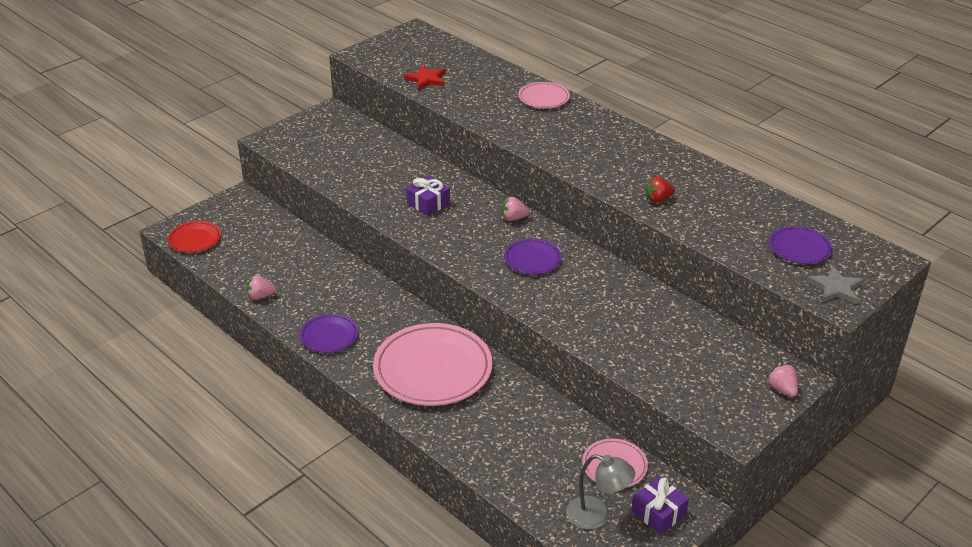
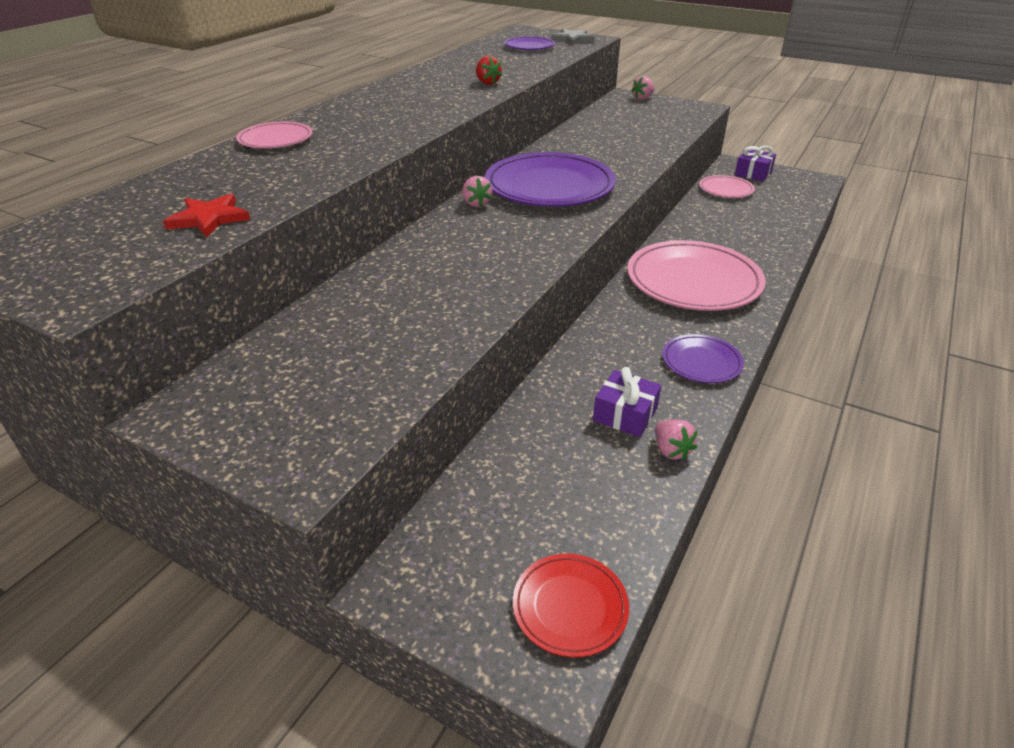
camera: 105 degrees left, 0 degrees up
purple gift [406,176,450,216] -> purple gift moved to [593,367,661,437]
purple plate [504,239,562,275] -> purple plate [485,152,616,206], size x1.99
grey lamp [566,454,635,529] -> none

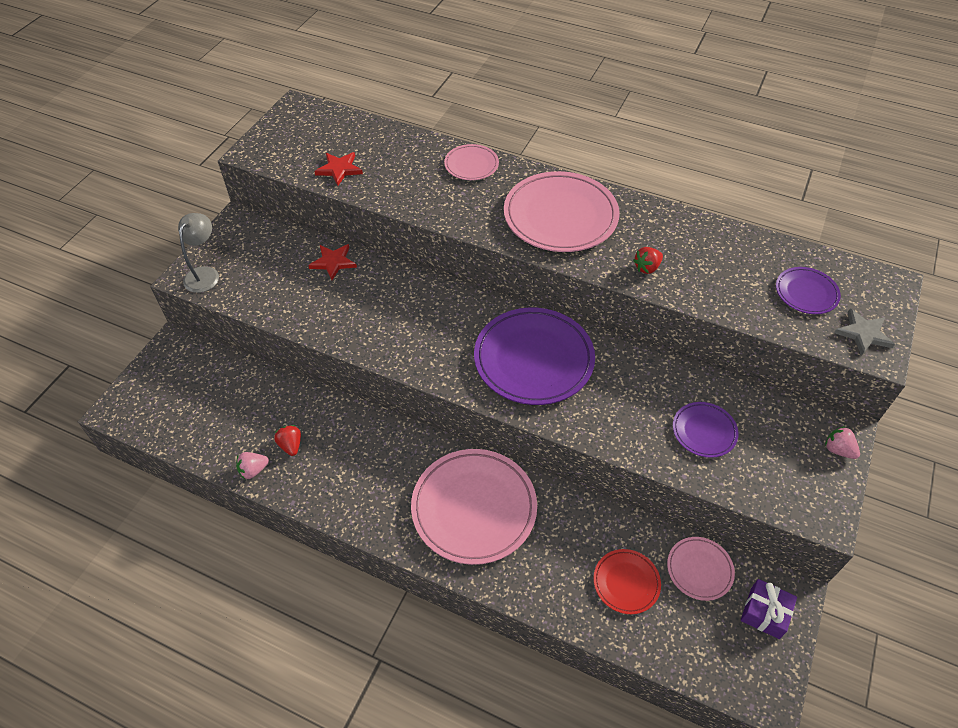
camera: 85 degrees right, 15 degrees up
pink strawberry [462,176,492,207] -> none
red plate [513,554,629,657] -> red plate moved to [594,549,661,614]
purple gift [593,367,661,437] -> red strawberry [274,425,301,456]
purple plate [662,334,744,383] -> purple plate moved to [673,402,739,458]
none -> grey lamp [178,213,219,293]
none -> red star [308,244,357,280]
none -> pink plate [504,171,619,252]

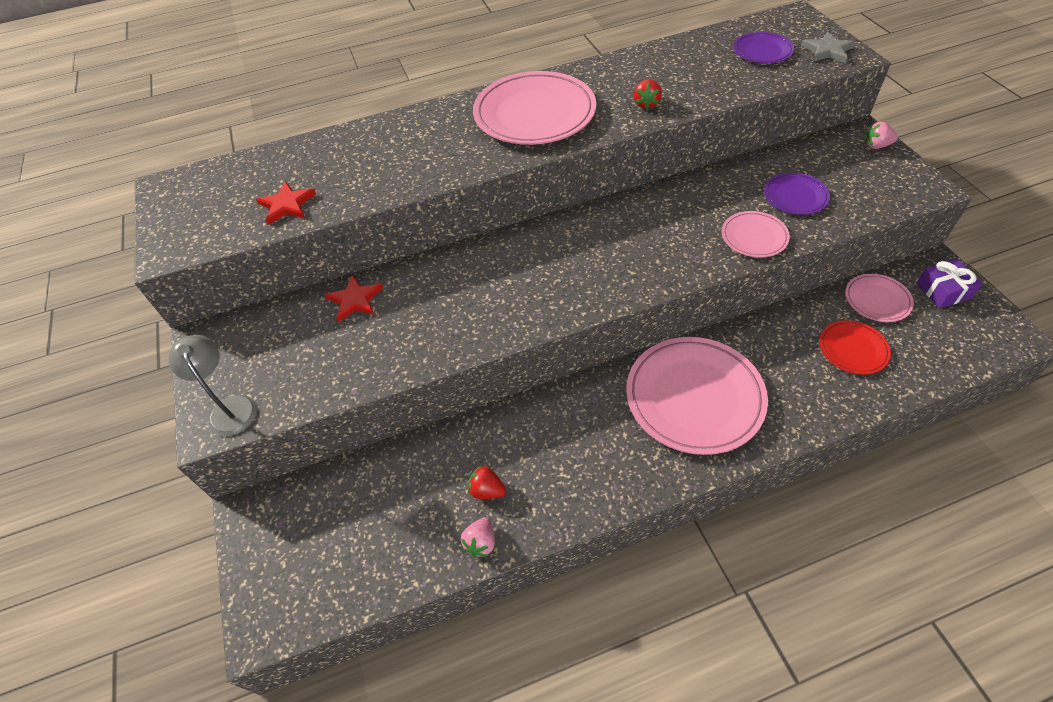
camera: 40 degrees left, 0 degrees up
pink plate [444,144,499,180] -> pink plate moved to [722,211,790,258]
purple plate [474,308,595,405] -> none

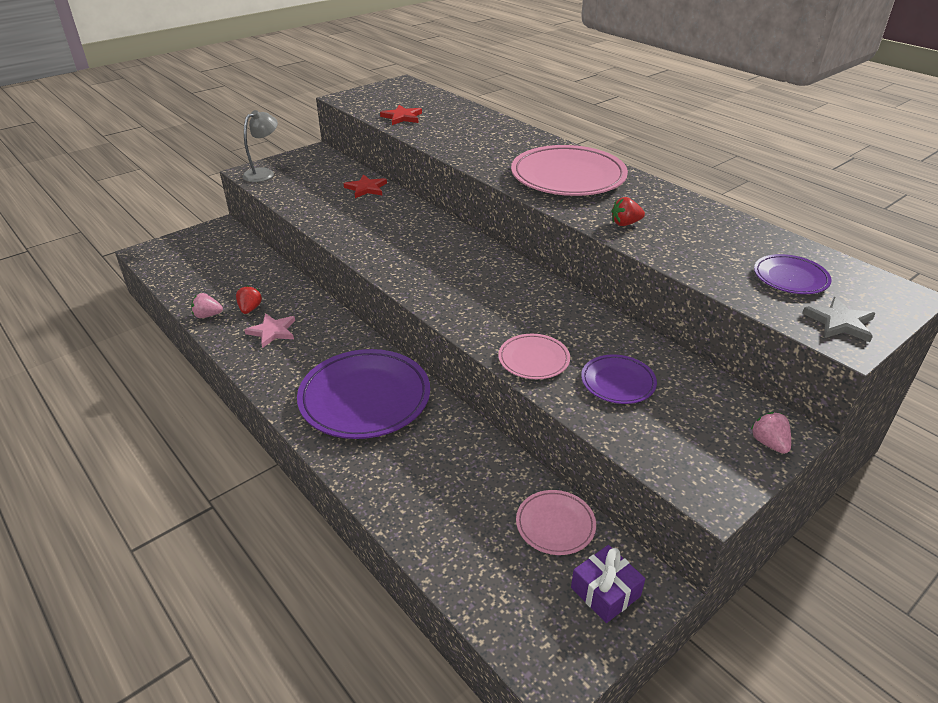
camera: 65 degrees right, 15 degrees down
pink plate [626,337,768,455] -> purple plate [297,349,430,439]
red plate [819,320,891,375] -> none
none -> pink star [244,313,295,348]

